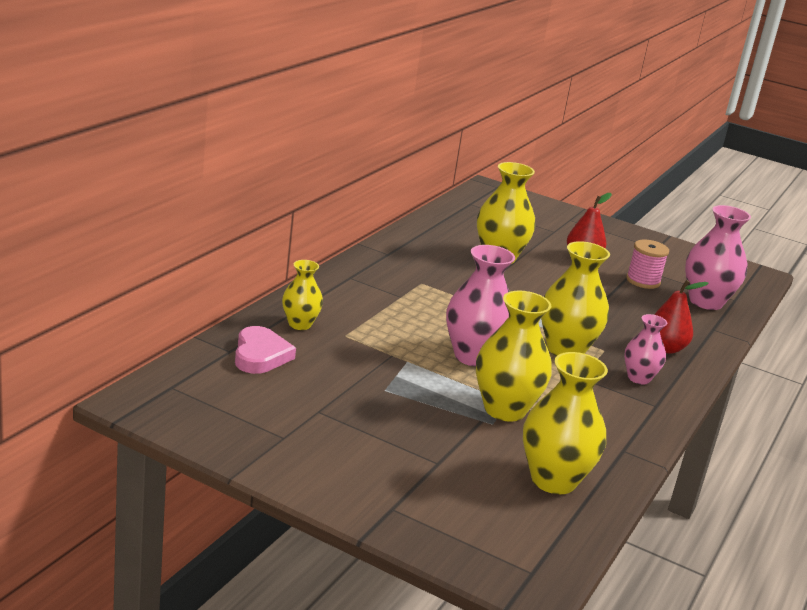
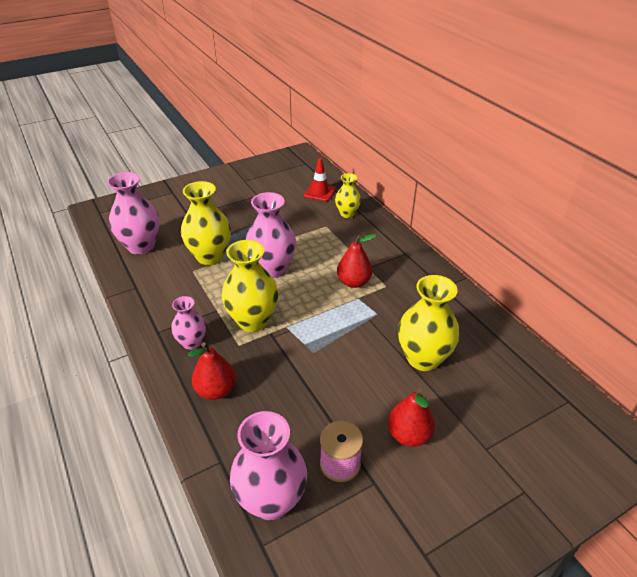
camera: 125 degrees right, 15 degrees up
pink heart [235,326,296,374] -> red traffic cone [304,158,336,201]
yellow vase [523,352,608,494] -> pink vase [107,172,159,255]
none -> red pear [337,234,376,288]

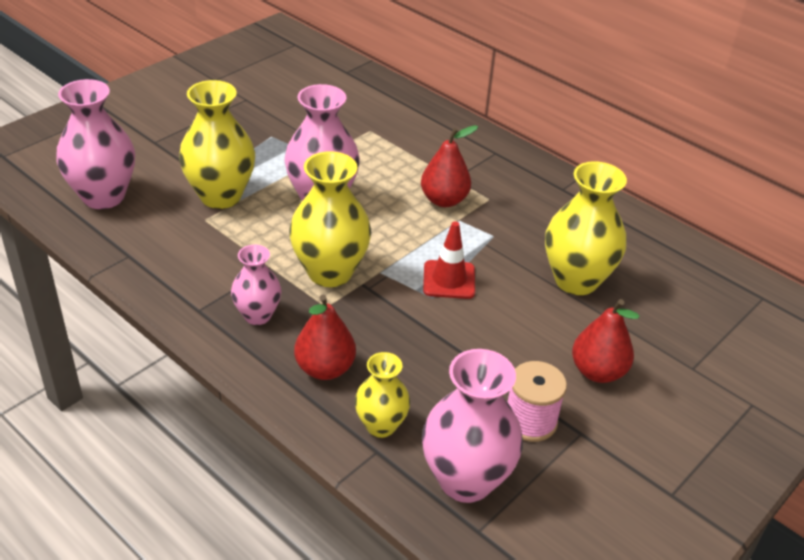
camera: 20 degrees left, 0 degrees up
red traffic cone [304,158,336,201] -> red traffic cone moved to [423,221,475,299]
yellow vase [335,173,361,218] -> yellow vase moved to [355,352,410,438]

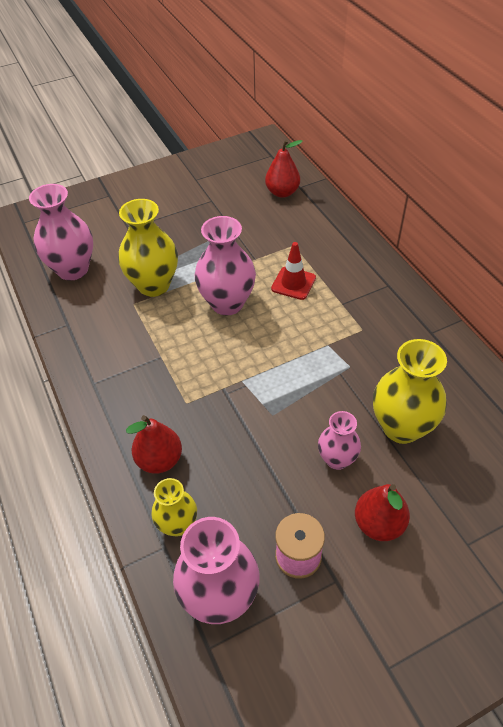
camera: 25 degrees right, 10 degrees up
pink vase [231,245,281,325] -> pink vase moved to [318,411,361,470]
yellow vase [289,151,371,287] -> none
red pear [421,125,478,207] -> red pear moved to [265,140,303,198]
red traffic cone [423,221,475,299] -> red traffic cone moved to [271,242,316,300]

